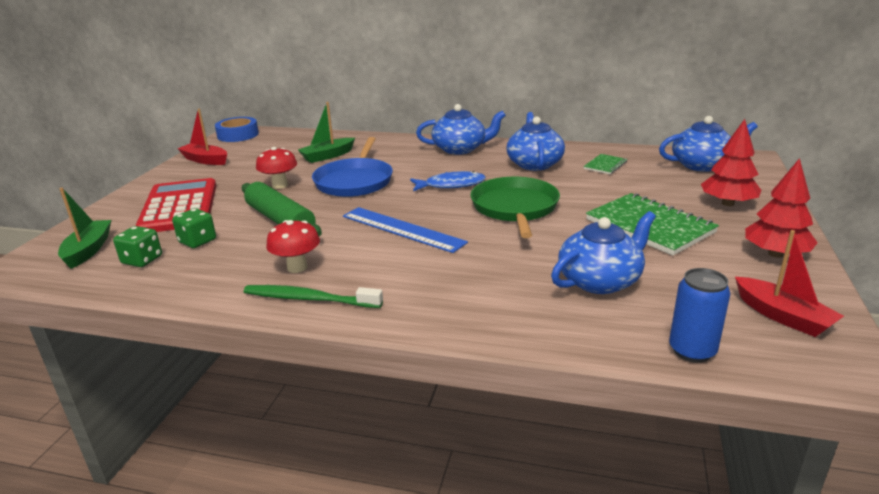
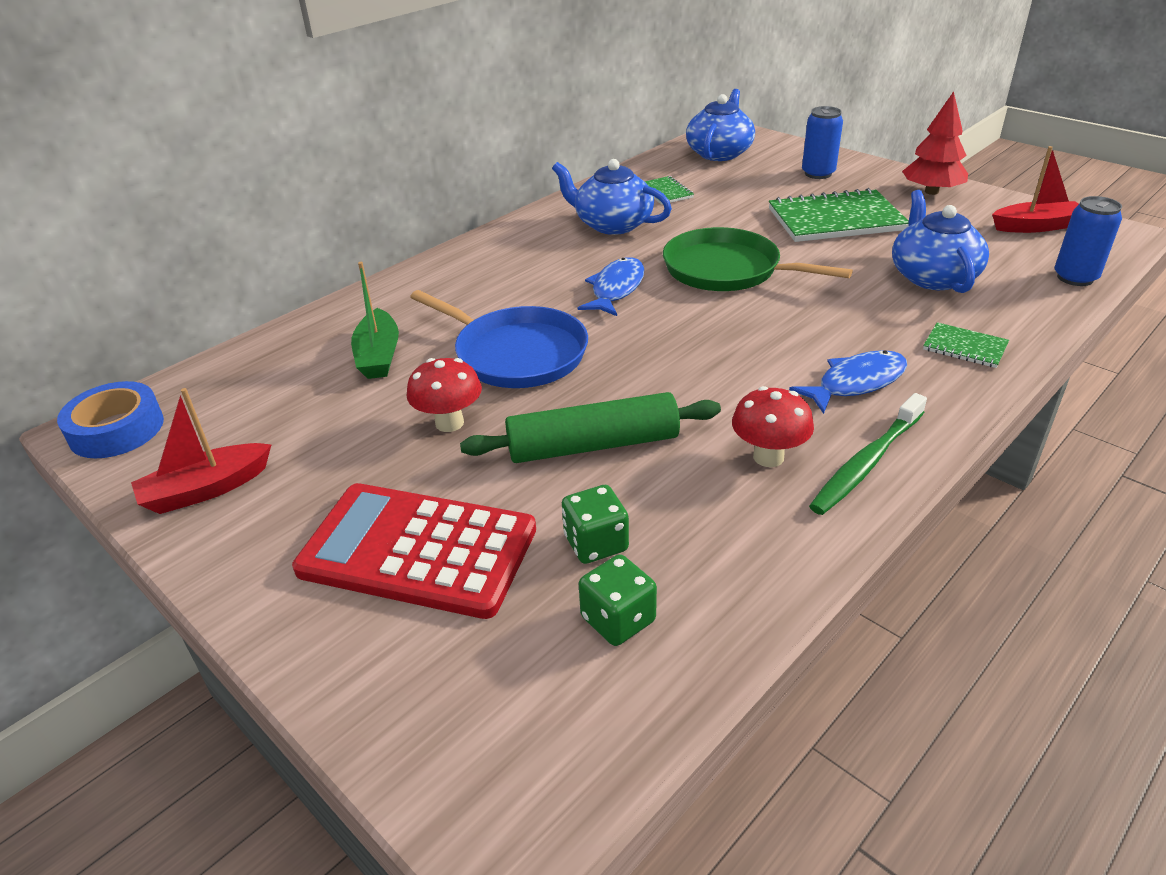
camera: 60 degrees left, 10 degrees up
green boat [58,188,111,269] -> none
blue ruler [343,207,468,253] -> none
blue teapot [416,104,506,155] -> none
red tree [701,119,762,206] -> blue can [802,106,843,179]
none -> blue fish [789,350,907,414]
none -> green notebook [923,322,1009,368]

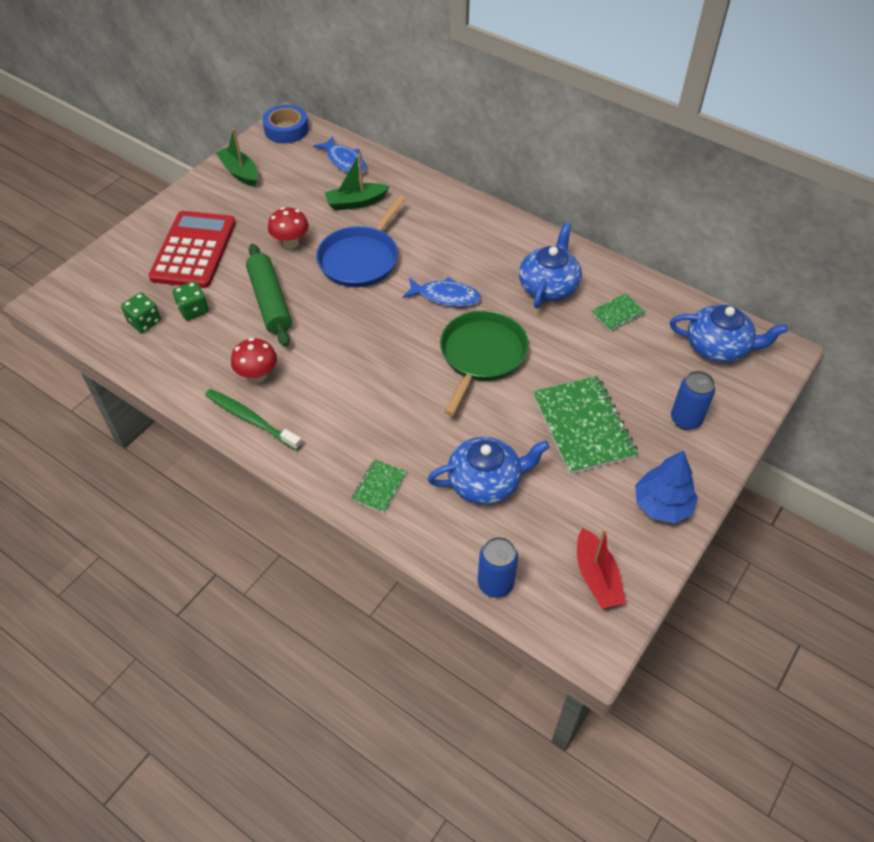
camera: 80 degrees right, 15 degrees up
red boat [131,388,272,514] -> green boat [215,128,258,187]
blue fish [789,350,907,414] -> blue fish moved to [313,136,367,175]
red tree [902,91,968,195] -> blue tree [635,450,698,523]

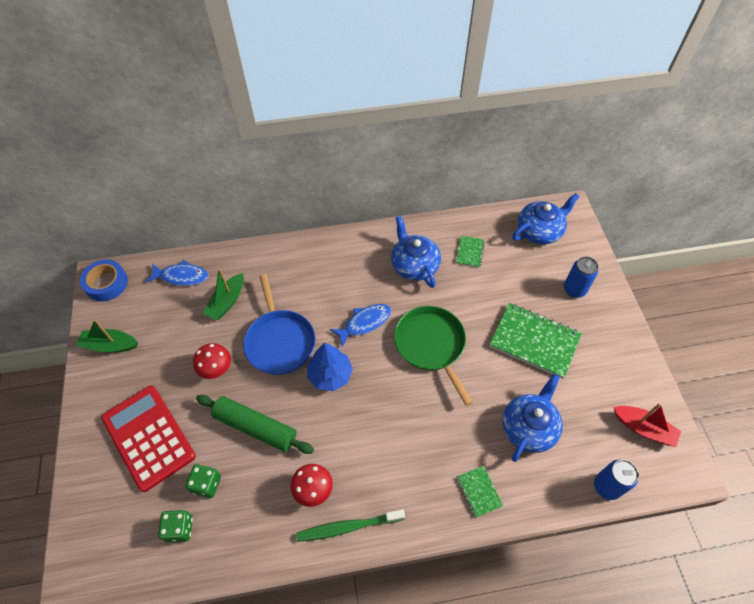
camera: 45 degrees left, 5 degrees up
blue tree [635,450,698,523] -> blue tree moved to [307,343,353,391]

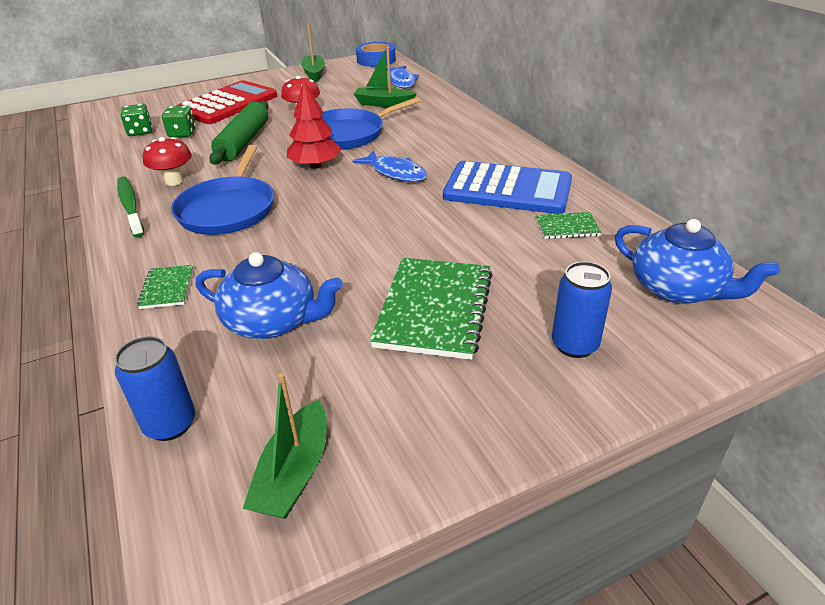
camera: 75 degrees right, 20 degrees down
blue tree [307,343,353,391] -> red tree [287,80,342,169]
blue teapot [391,216,441,288] -> blue calculator [443,161,572,214]
green pan [394,306,473,406] -> none
green notebook [457,466,503,518] -> green notebook turned 60 degrees counterclockwise [137,265,194,309]
red boat [613,403,681,447] -> green boat [243,373,327,519]
none -> blue pan [171,145,274,235]

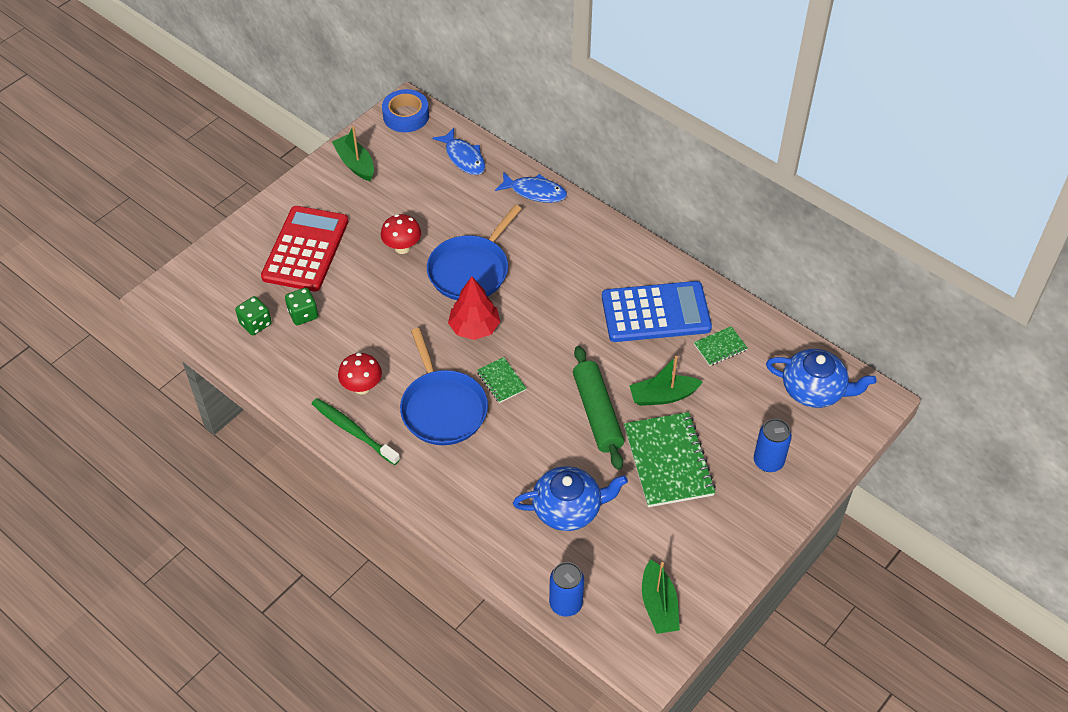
camera: 25 degrees left, 15 degrees up
green notebook [137,265,194,309] -> green notebook moved to [477,357,527,403]
green rolling pin [209,101,269,164] -> green rolling pin moved to [573,346,624,470]
blue fish [353,151,427,182] -> blue fish moved to [495,172,567,203]
green boat [354,47,416,107] -> green boat moved to [629,356,703,406]

